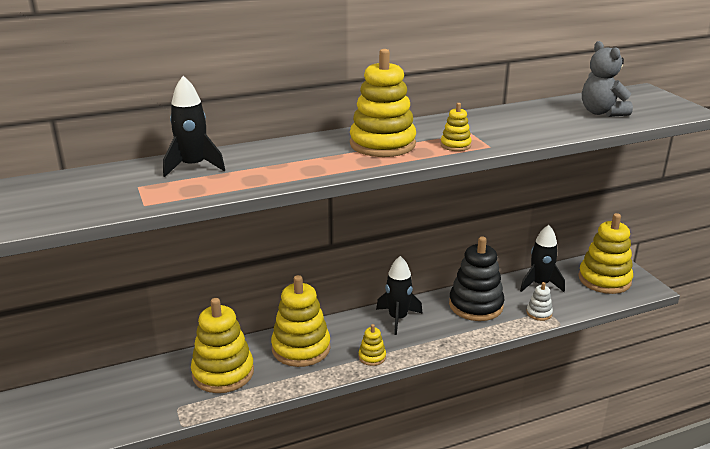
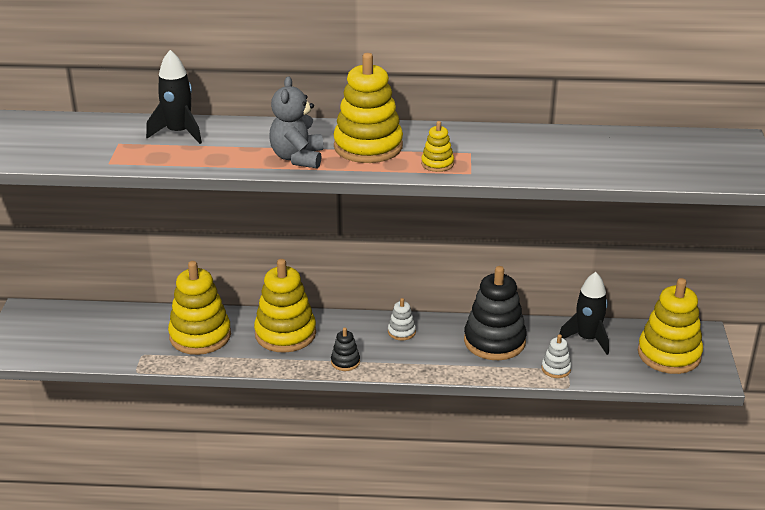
camera: 25 degrees right, 5 degrees up
yellow stacking toy [359,324,386,366] -> black stacking toy [331,328,360,371]
black rocket [376,256,423,335] -> white stacking toy [388,298,416,340]
grey teddy bear [582,41,633,117] -> grey teddy bear moved to [269,76,323,169]

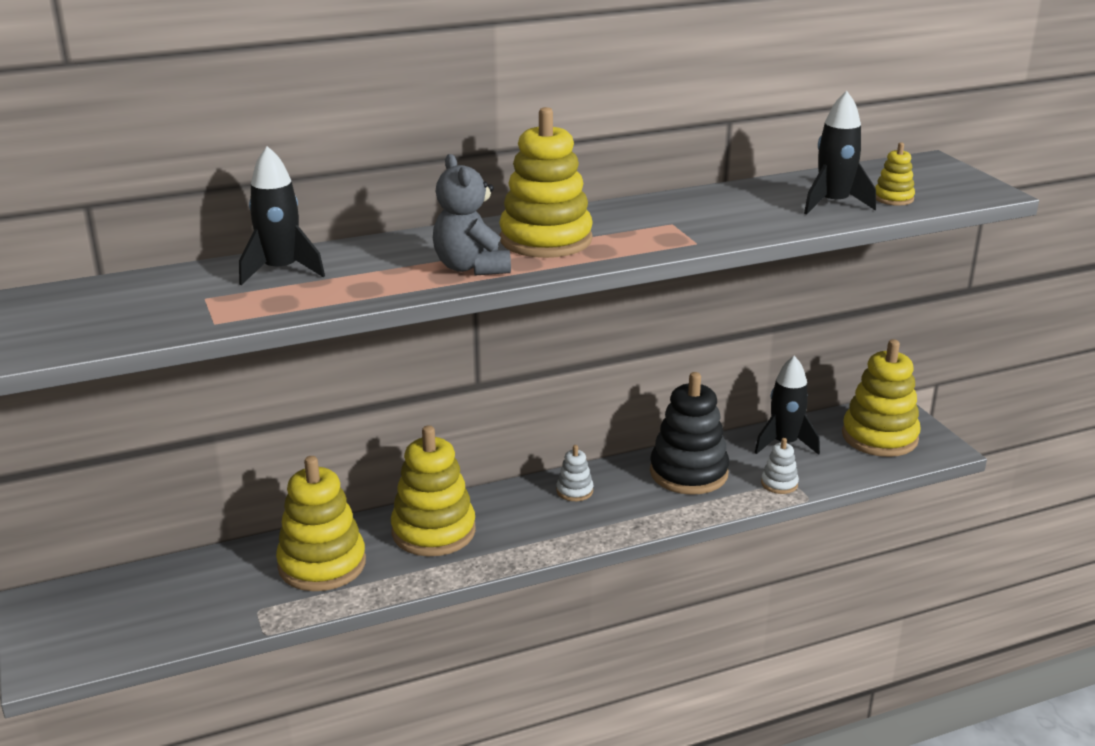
camera: 25 degrees left, 5 degrees down
black stacking toy [331,328,360,371] -> none
yellow stacking toy [421,121,454,172] -> yellow stacking toy moved to [875,142,915,206]
none -> black rocket [804,91,876,215]

